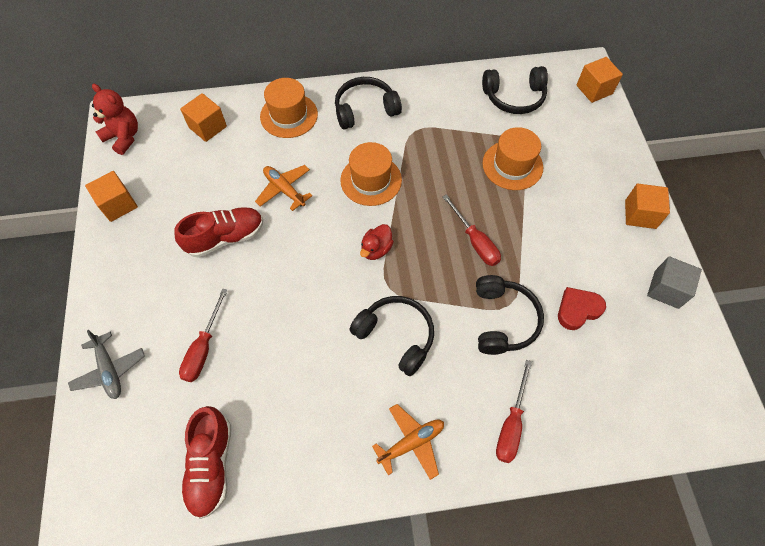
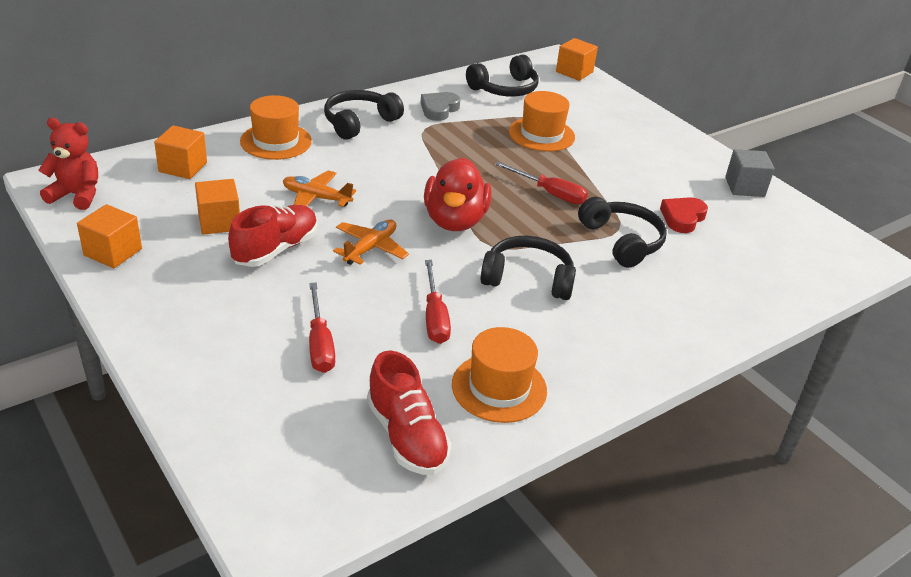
camera: 30 degrees left, 25 degrees down
grey plane [68,330,145,399] -> none
orange hat [340,142,402,206] -> orange hat moved to [452,327,547,423]
red duck [360,224,394,260] -> red duck [424,157,491,231], size x1.93
orange plane [372,404,444,480] -> orange plane moved to [333,219,409,265]
red screwdriver [496,360,532,463] -> red screwdriver moved to [425,260,451,344]
orange cube [625,184,670,229] -> orange cube moved to [195,179,240,235]
none -> grey heart [421,92,460,121]

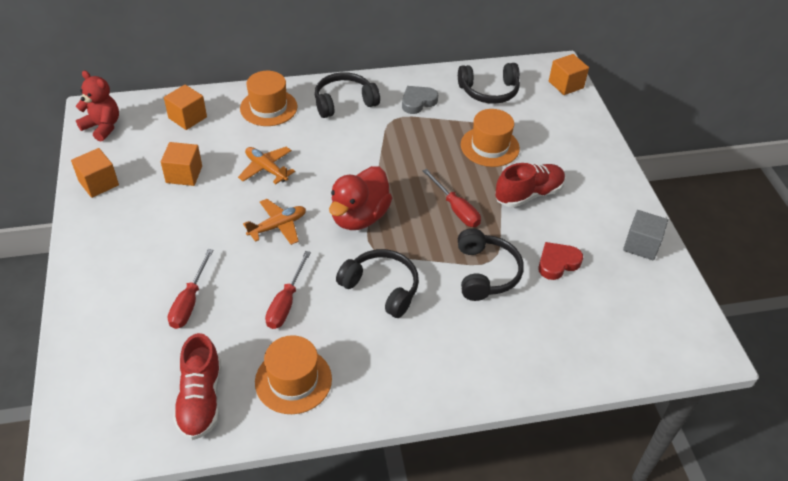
camera: 25 degrees right, 10 degrees up
red shoe [228,205,317,267] -> red shoe moved to [495,163,565,208]

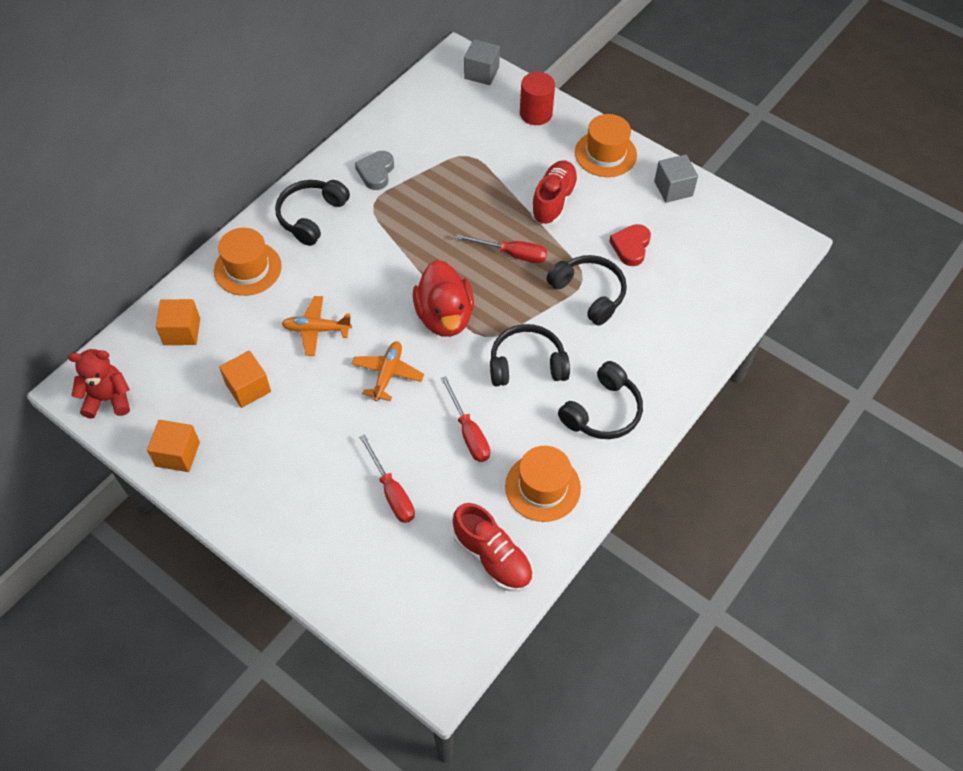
camera: 40 degrees left, 10 degrees up
black headphones [458,63,520,104] -> black headphones moved to [558,361,643,439]
orange hat [461,109,520,167] -> orange hat moved to [575,114,637,177]
orange cube [549,54,589,95] -> grey cube [464,39,500,85]
none -> red cylinder [520,72,555,125]

